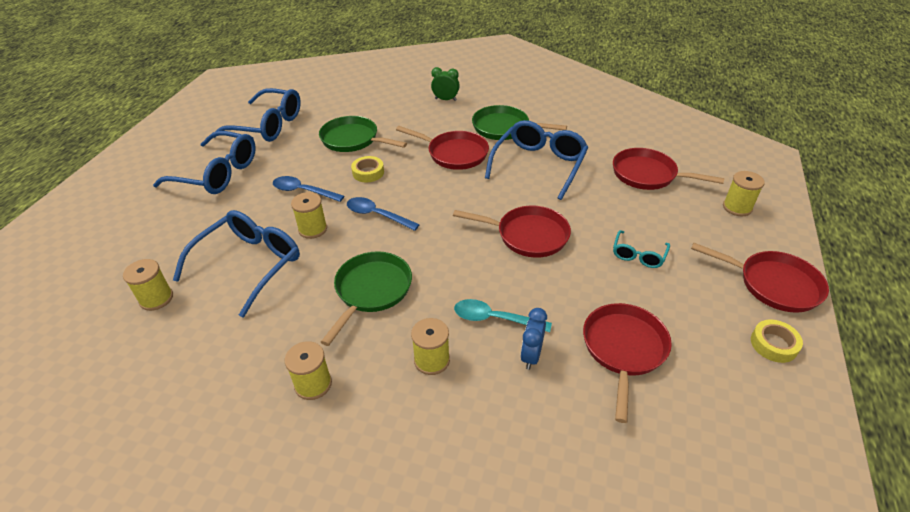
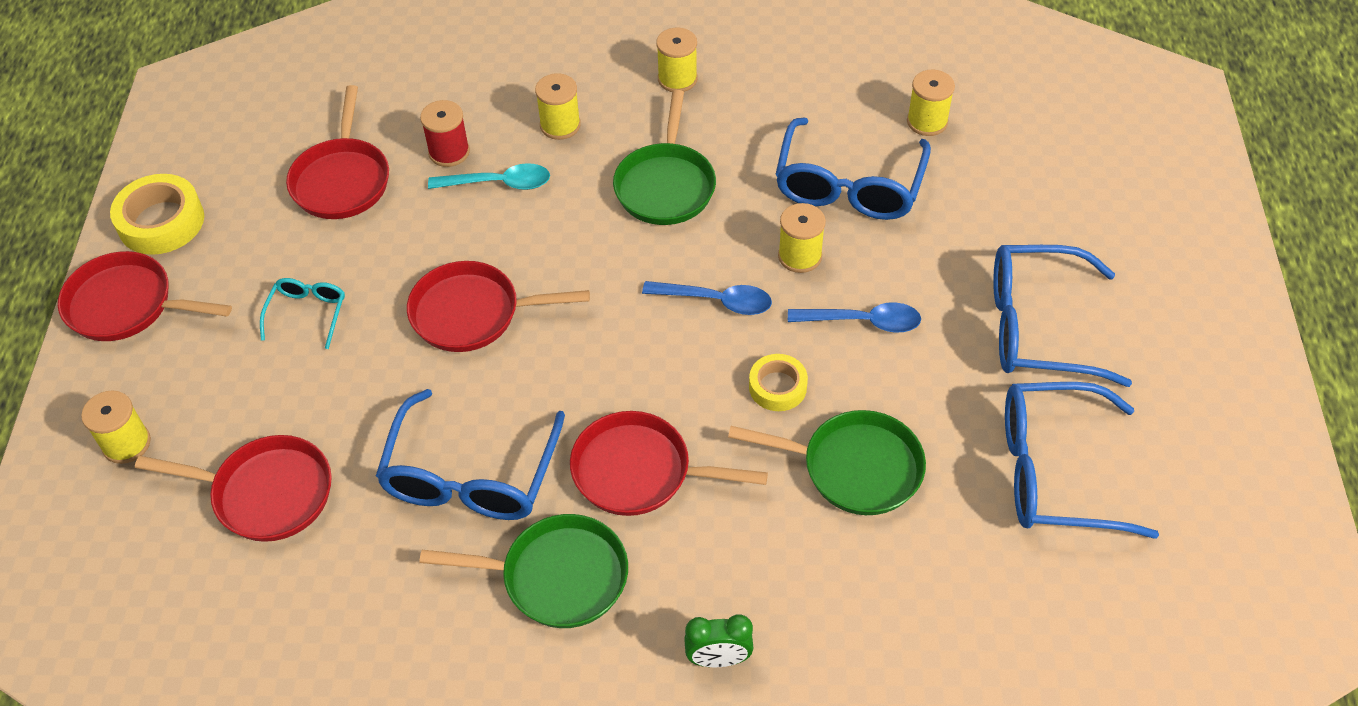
camera: 165 degrees right, 10 degrees up
blue clock [520,308,547,370] -> red spool [420,100,470,167]
yellow tape [751,320,803,363] -> yellow tape [110,174,204,255], size x1.61

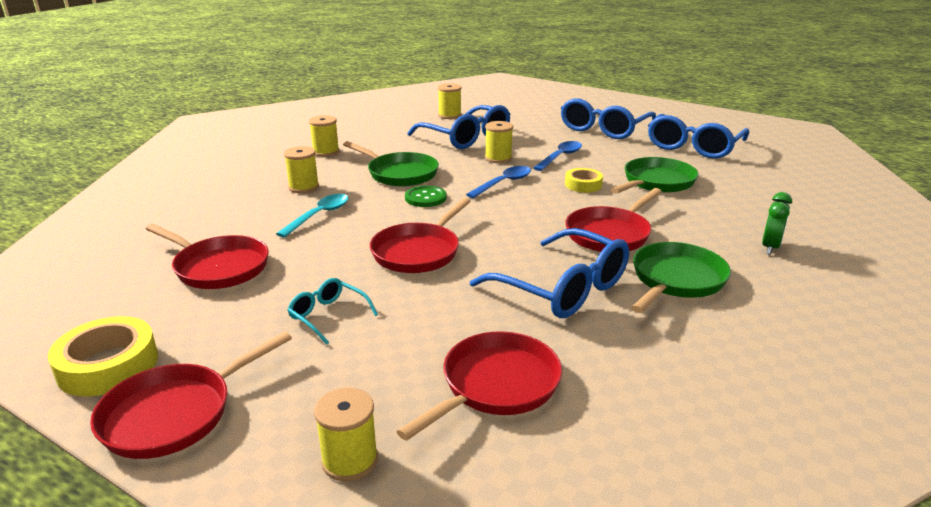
camera: 60 degrees left, 25 degrees down
red spool [420,100,470,167] -> none
none -> green button [405,186,447,207]

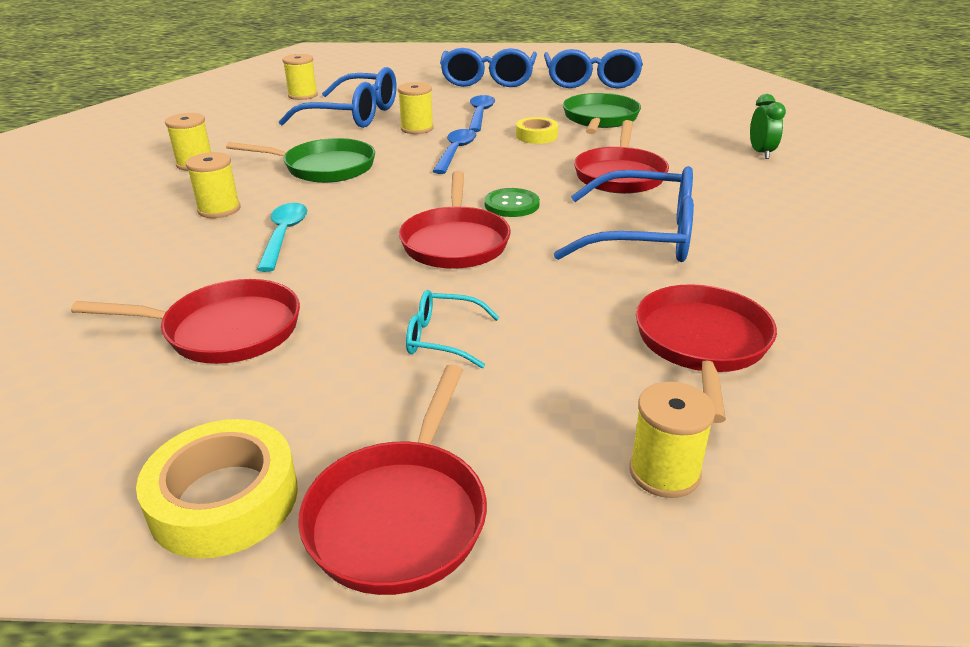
camera: 30 degrees left, 5 degrees up
green button [405,186,447,207] -> green button moved to [484,188,540,217]
green pan [631,242,731,313] -> none

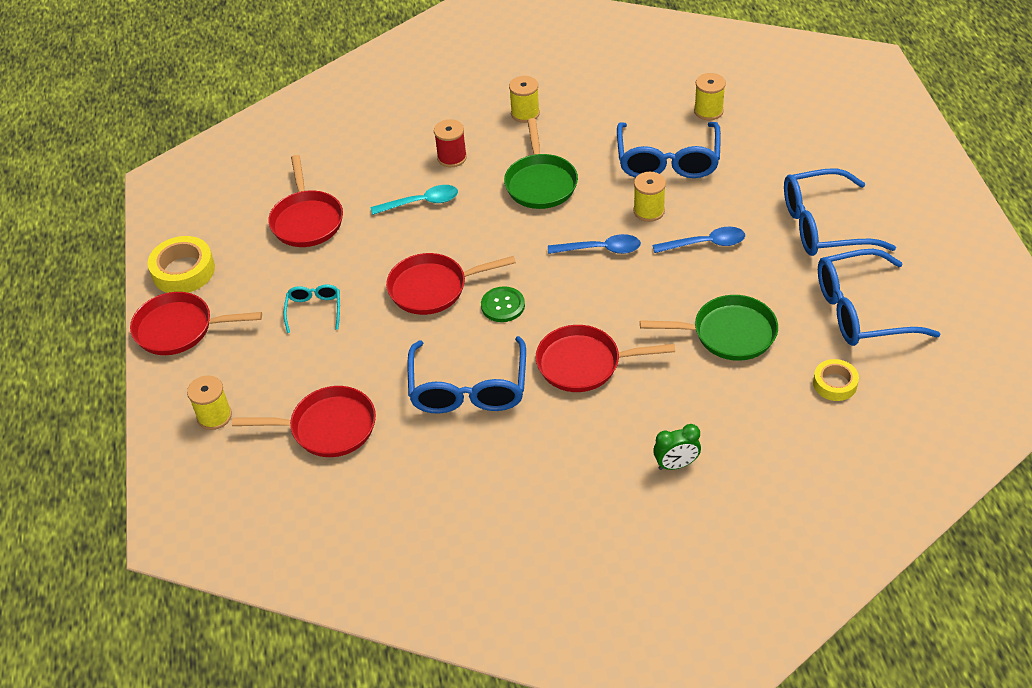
camera: 80 degrees right, 15 degrees up
yellow spool [186,152,241,218] -> red spool [434,119,467,167]
yellow tape [516,117,558,144] -> yellow tape moved to [813,359,859,401]

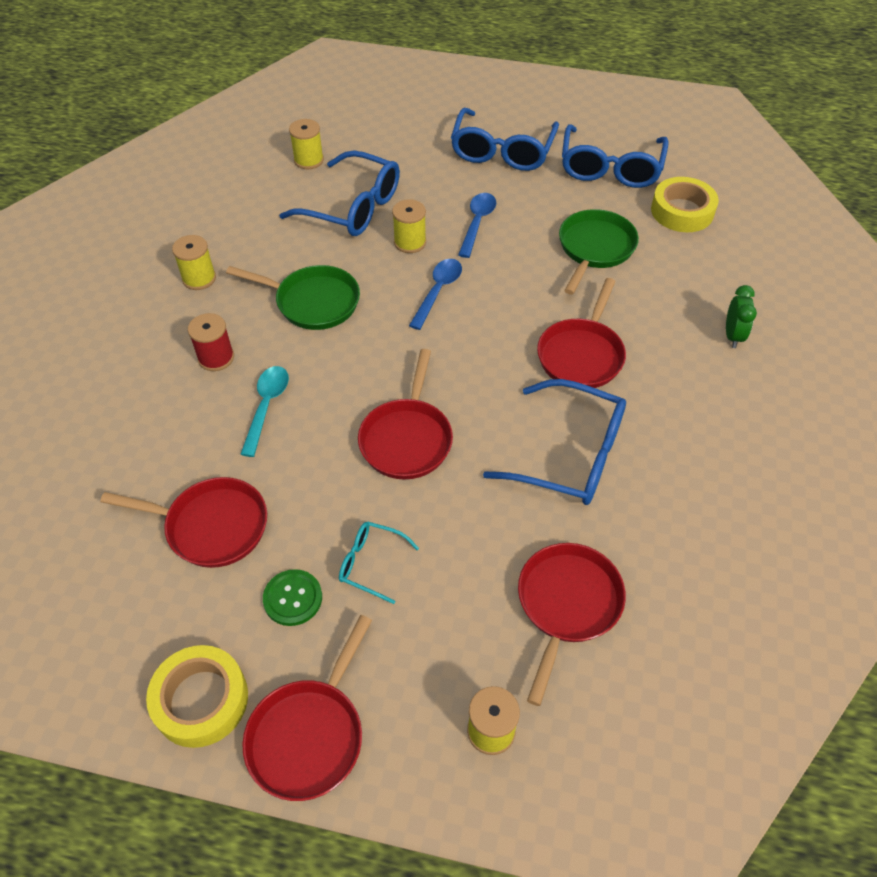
camera: 70 degrees left, 5 degrees up
green button [481,286,525,322] -> green button moved to [263,569,322,626]
yellow tape [813,359,859,401] -> yellow tape [651,177,719,232], size x1.61

